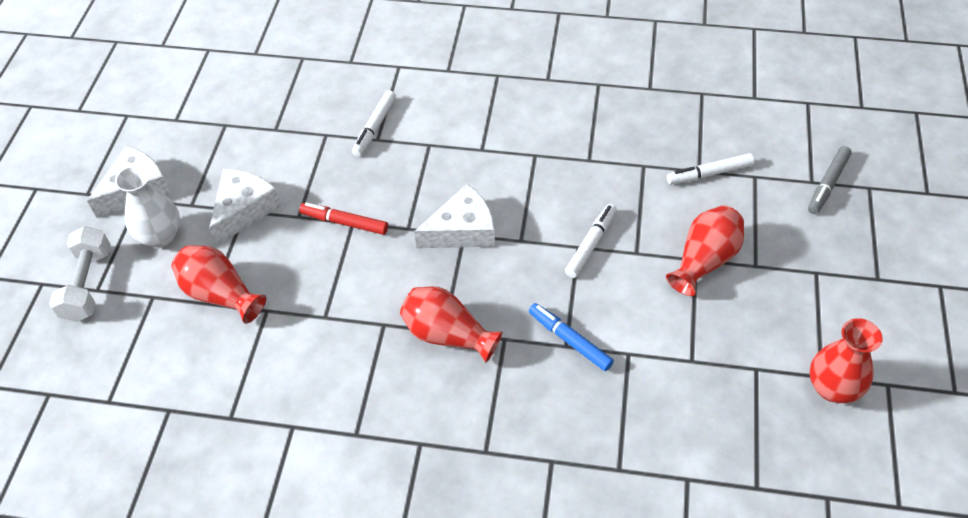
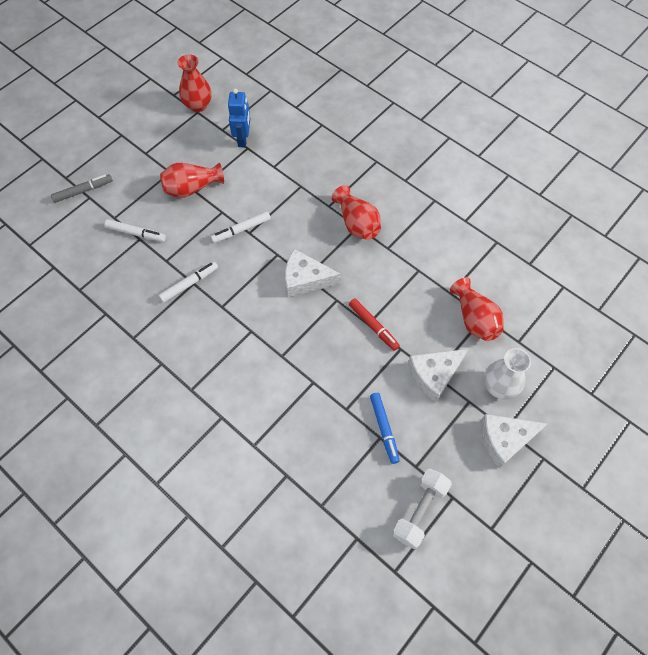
camera: 150 degrees left, 10 degrees up
white dumbbell [49,226,111,322] -> white dumbbell moved to [392,469,452,549]
white marker [352,90,396,157] -> white marker moved to [158,262,218,303]
blue marker [529,303,614,371] -> blue marker moved to [370,393,400,464]
none -> blue robot [228,89,250,147]

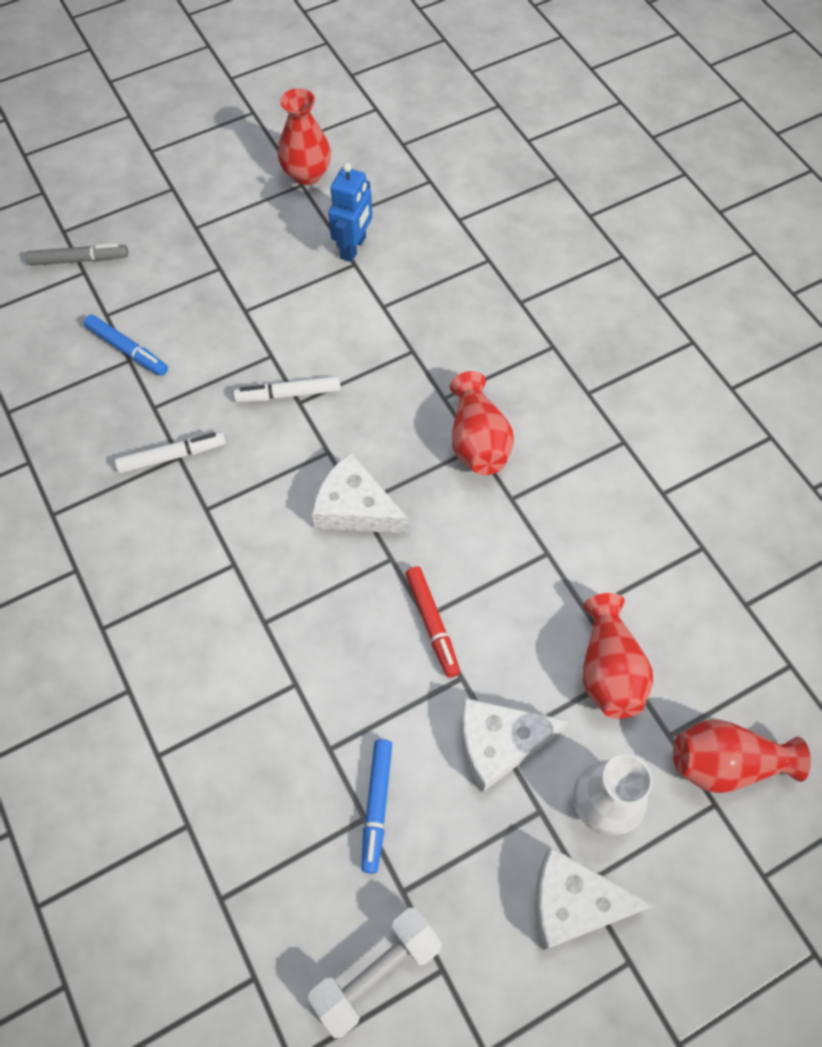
camera: 20 degrees right, 0 degrees up
white marker [104,219,166,242] -> blue marker [84,315,168,376]
red vase [160,163,224,198] -> red vase moved to [673,719,811,793]

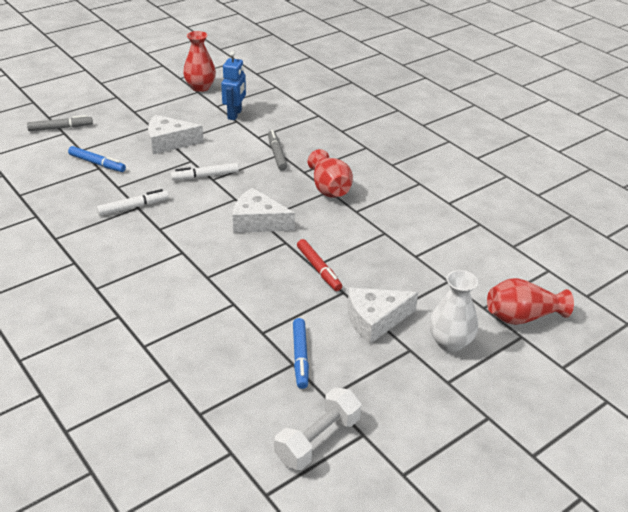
camera: 10 degrees left, 25 degrees down
white cheese [535,847,654,950] -> white cheese moved to [148,115,204,154]
red vase [583,593,653,719] -> none
none -> grey marker [268,130,287,171]

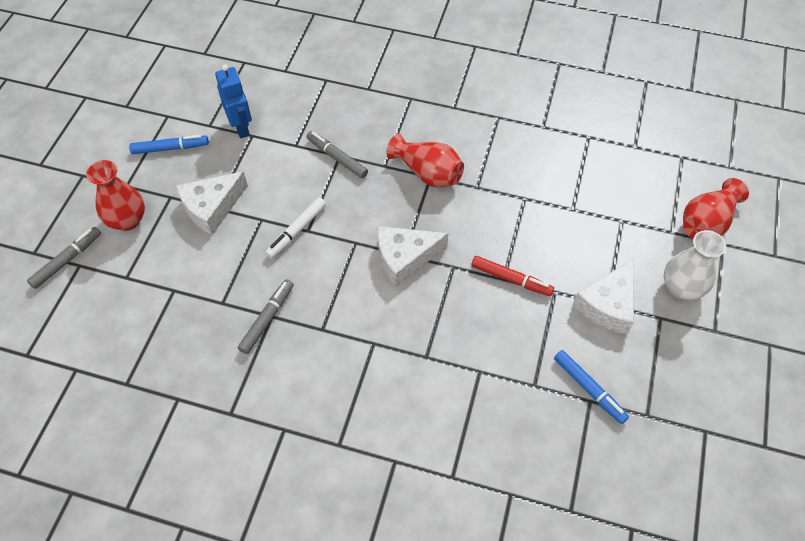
camera: 35 degrees left, 20 degrees up
blue marker [68,146,126,172] -> blue marker moved to [129,135,209,154]
white marker [97,189,169,216] -> grey marker [238,279,294,354]
red vase [183,31,216,92] -> red vase moved to [86,160,145,231]
white dumbbell [274,387,361,470] -> none

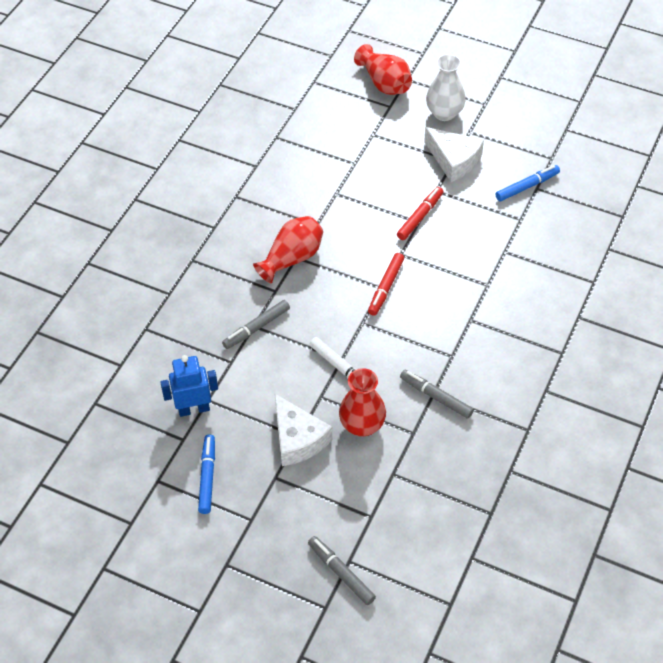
camera: 80 degrees left, 5 degrees down
red vase [86,160,145,231] -> red vase moved to [339,368,386,437]
white cheese [378,226,448,287] -> red marker [368,253,404,316]

